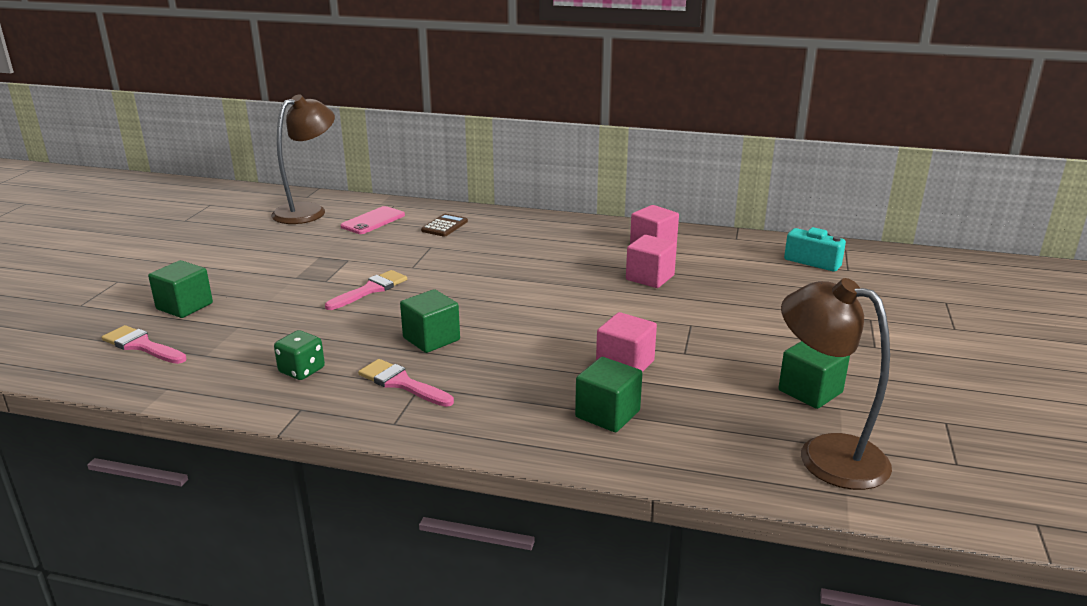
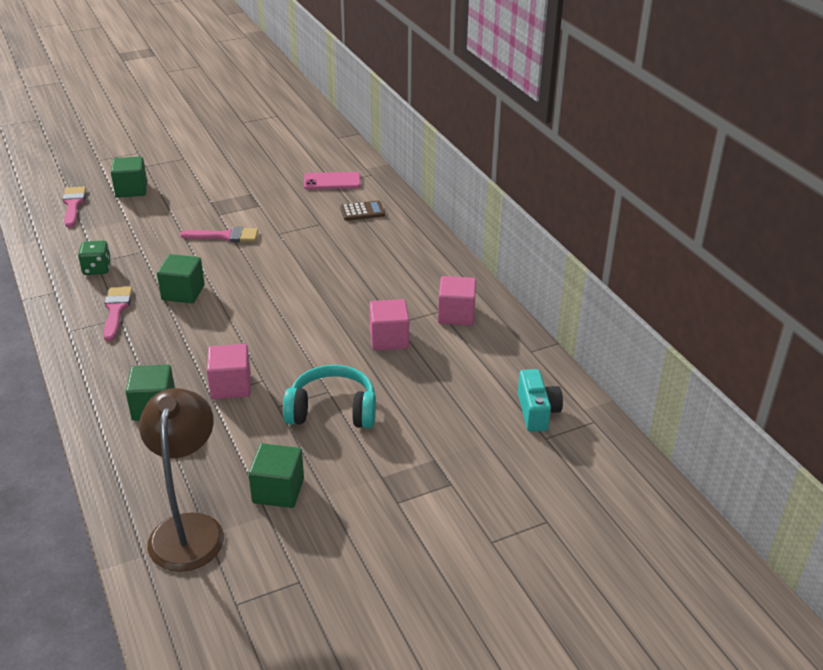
camera: 50 degrees right, 10 degrees up
brown lamp [271,94,335,224] -> none
none -> turquoise headphones [283,365,376,428]

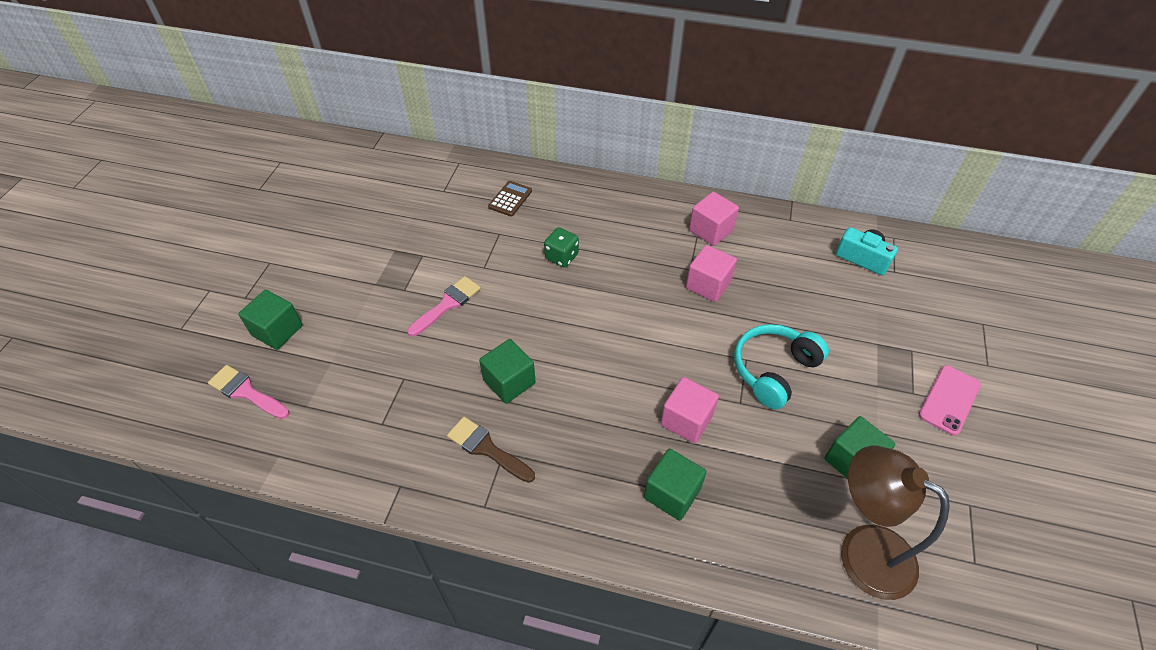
camera: 50 degrees left, 15 degrees up
green dice [78,241,111,275] -> green dice moved to [544,227,579,268]
pink brush [103,287,133,341] -> brown brush [447,417,535,483]
pink phone [304,172,361,189] -> pink phone moved to [919,365,981,436]

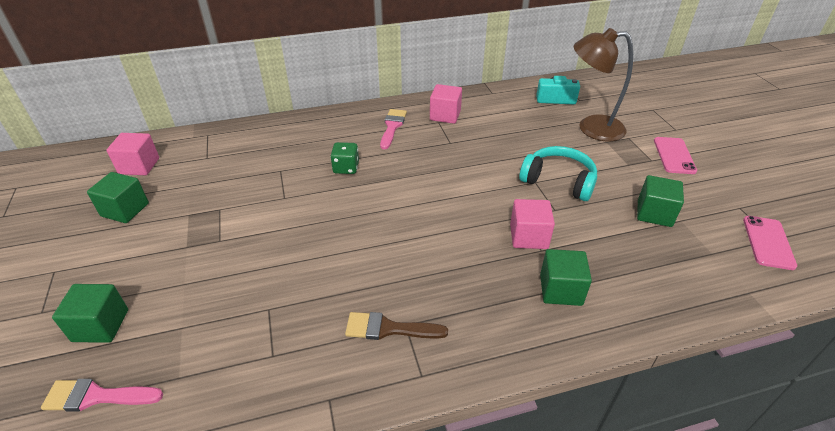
camera: 30 degrees left, 10 degrees down
pink brush [407,276,481,337] -> pink brush moved to [380,109,407,150]
green cube [479,339,536,404] -> green cube moved to [87,172,149,223]
brown calculator [488,181,532,216] -> none
pink cube [686,245,737,302] -> pink cube moved to [107,133,159,175]
turquoise headphones [734,324,829,409] -> turquoise headphones turned 105 degrees clockwise [519,146,597,201]
brown lamp [841,446,950,600] -> brown lamp moved to [574,28,633,141]
none -> pink phone [743,216,797,270]

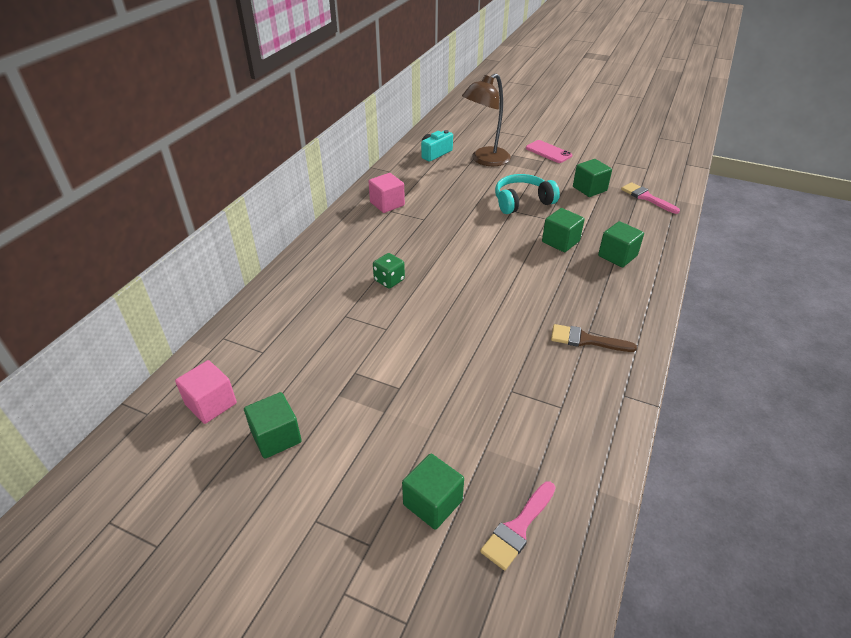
camera: 50 degrees left, 0 degrees up
brown brush [345,312,448,340] -> brown brush turned 60 degrees clockwise [551,324,637,352]
pink brush [380,109,407,150] -> pink brush moved to [621,182,680,214]
pink cube [510,199,555,249] -> green cube [542,208,585,252]
pink phone [743,216,797,270] -> none

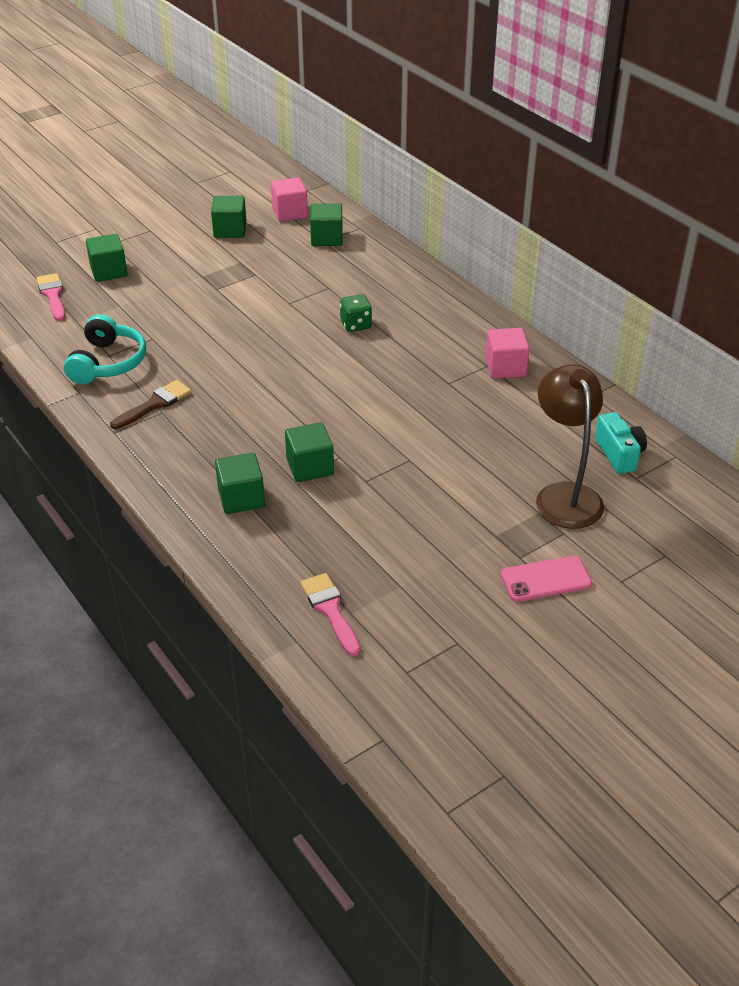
camera: 120 degrees right, 0 degrees up
turquoise headphones [495,174,560,214] -> turquoise headphones moved to [64,314,146,384]
green cube [573,159,612,197] -> green cube moved to [310,203,343,246]
pink brush [621,182,680,214] -> pink brush turned 105 degrees counterclockwise [300,573,361,656]

